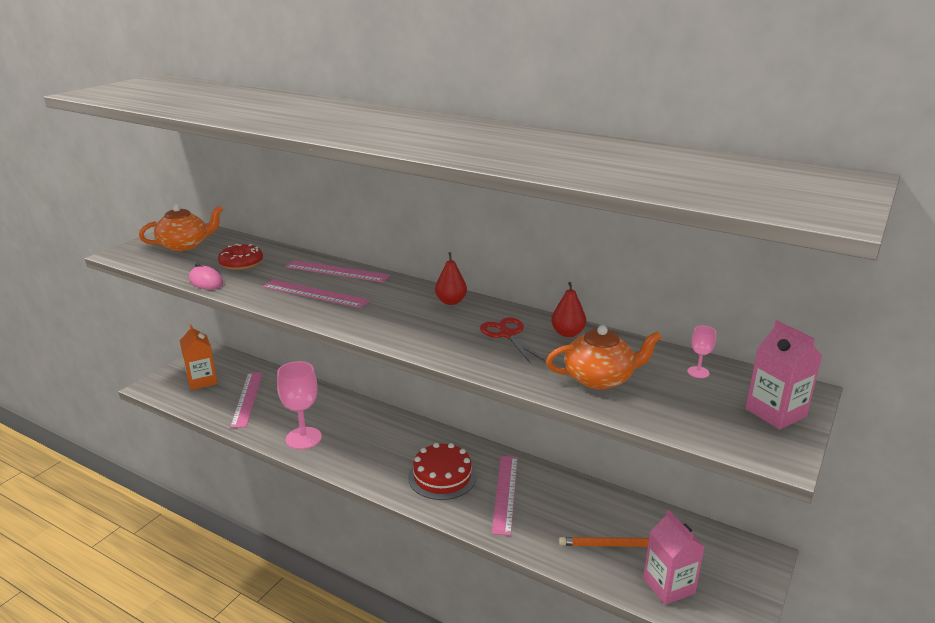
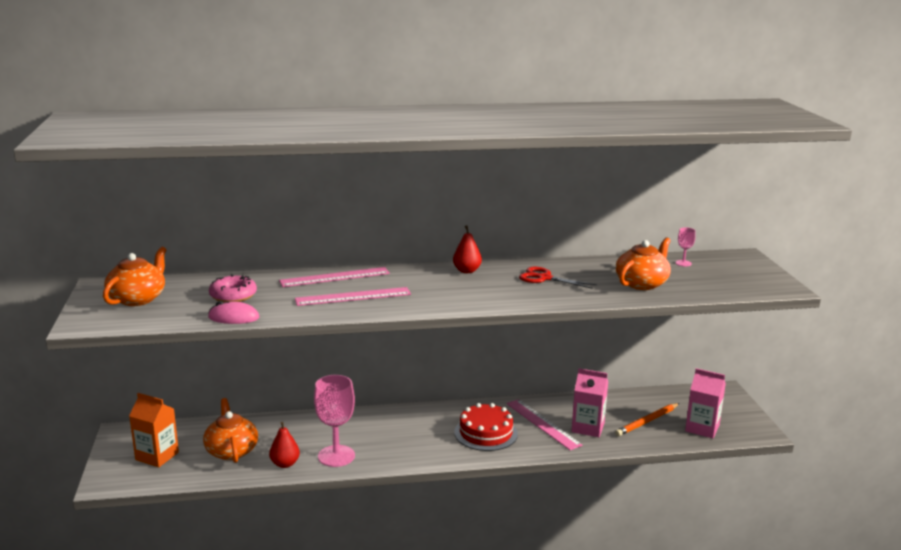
camera: 40 degrees left, 5 degrees down
red donut [218,244,263,270] -> pink donut [209,274,257,302]
pink ruler [230,372,263,428] -> orange teapot [203,398,258,463]
red pear [551,282,586,337] -> red pear moved to [269,422,300,468]
pink carton [745,321,822,430] -> pink carton moved to [571,368,608,437]

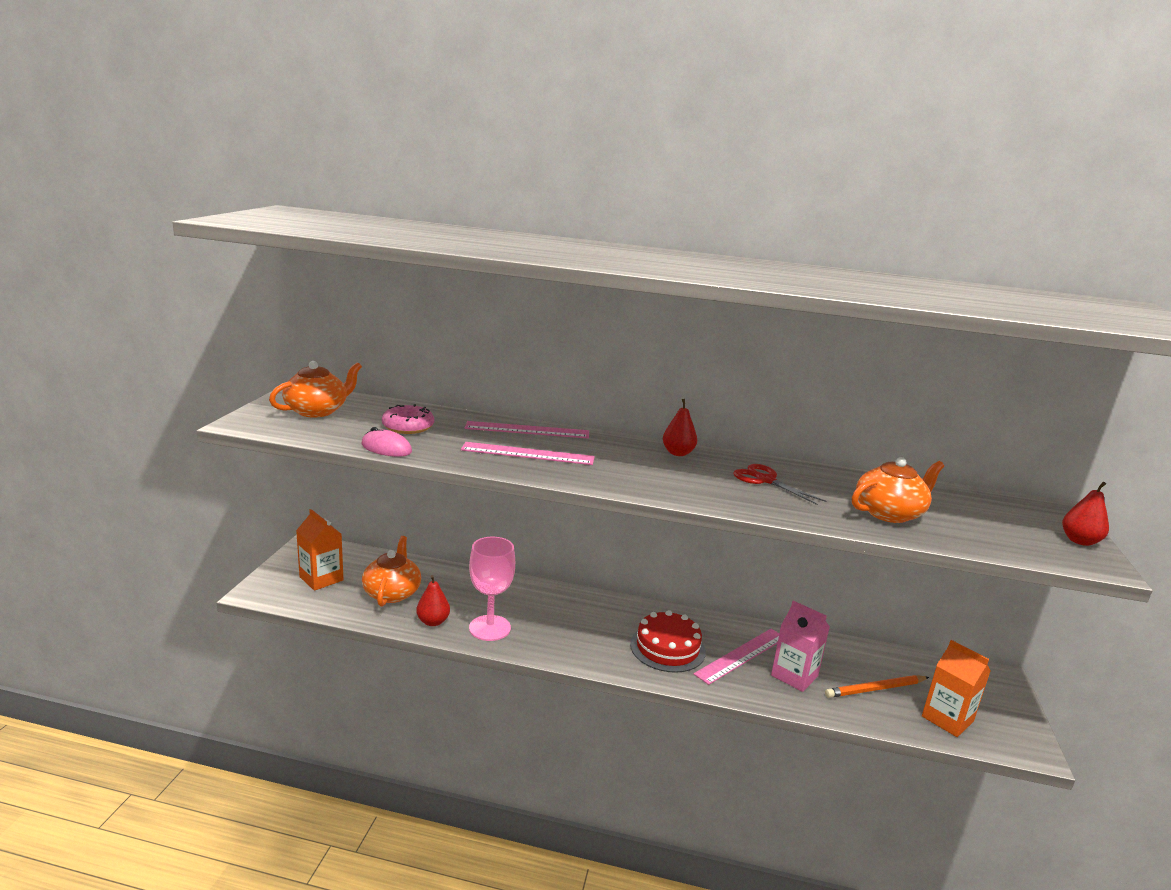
camera: 20 degrees right, 0 degrees up
pink ruler [507,399,583,450] -> pink ruler turned 60 degrees clockwise [694,629,779,685]
pink goblet [675,227,696,266] -> none
pink carton [685,368,726,438] -> orange carton [922,640,991,737]
none -> red pear [1062,482,1109,546]

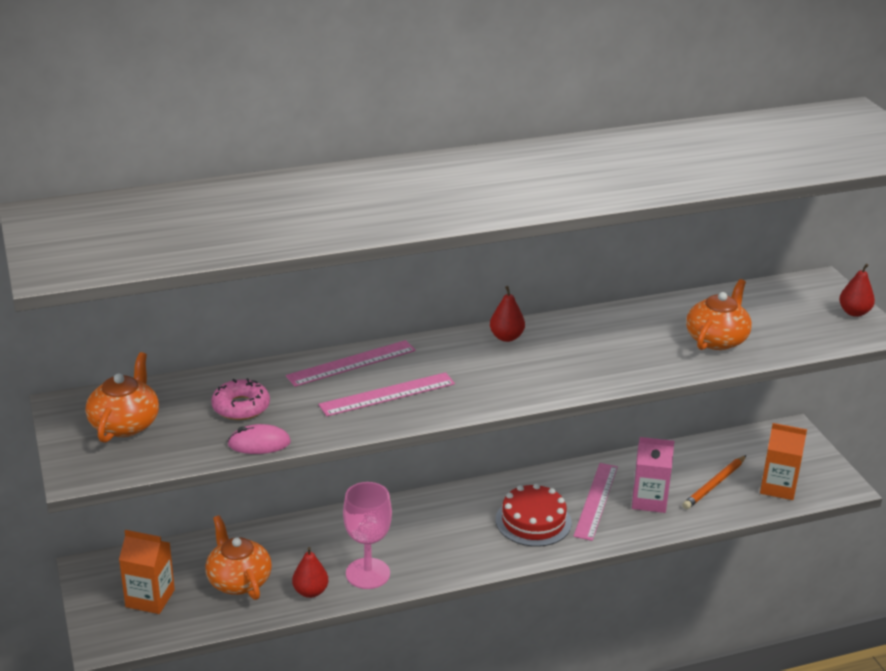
camera: 30 degrees left, 10 degrees up
red scissors [733,464,827,505] -> none

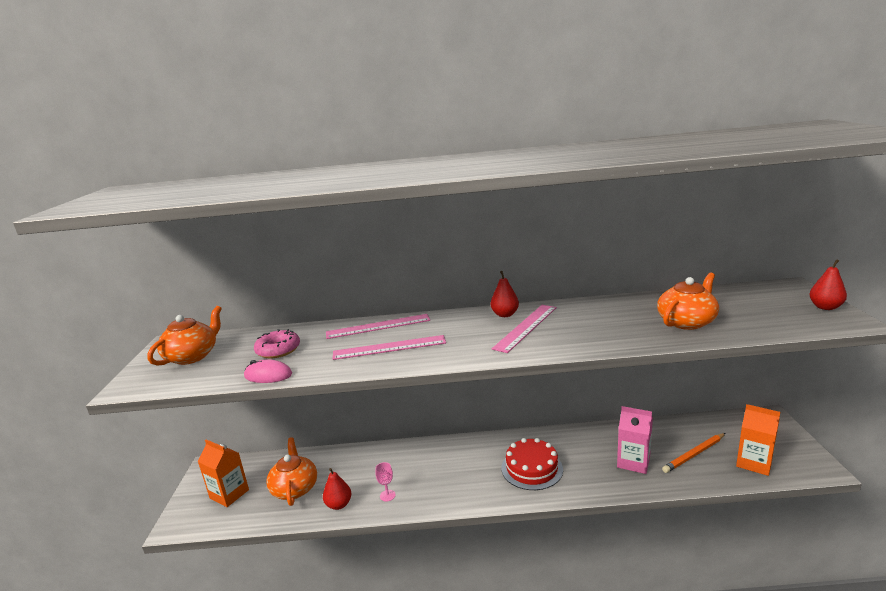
camera: 20 degrees right, 10 degrees down
pink goblet [343,482,392,589] -> pink goblet [375,462,396,502], size x0.45
pink ruler [573,463,618,541] -> pink ruler moved to [492,305,557,353]

